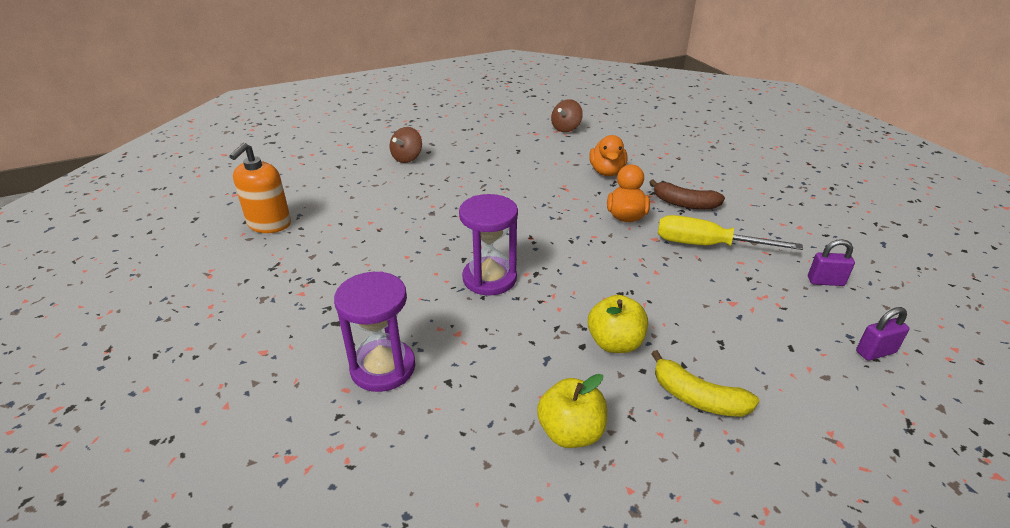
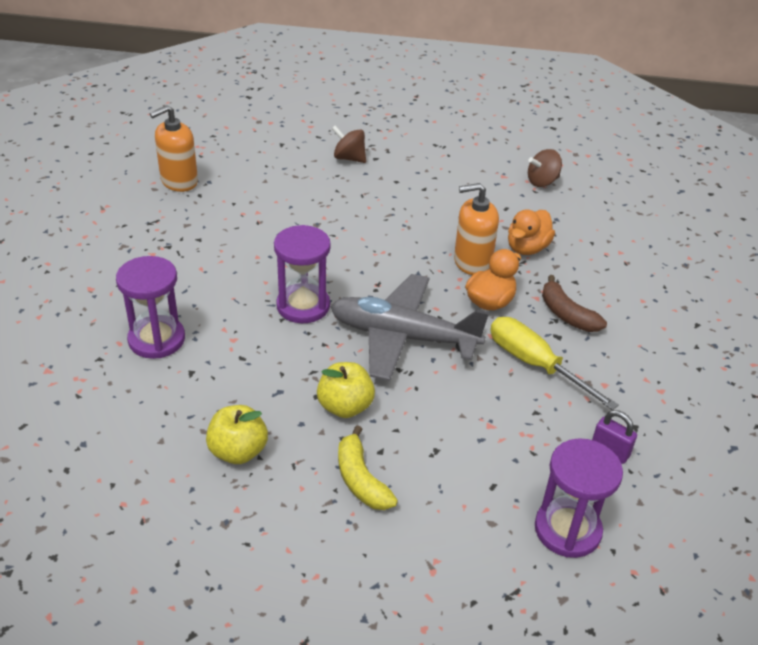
camera: 30 degrees right, 5 degrees up
brown spinning top [390,127,422,163] -> brown spinning top turned 60 degrees clockwise [332,126,366,163]
purple padlock [856,307,910,361] -> purple hourglass [535,438,623,558]
none -> grey plane [330,274,489,381]
none -> orange soap dispenser [454,183,499,275]

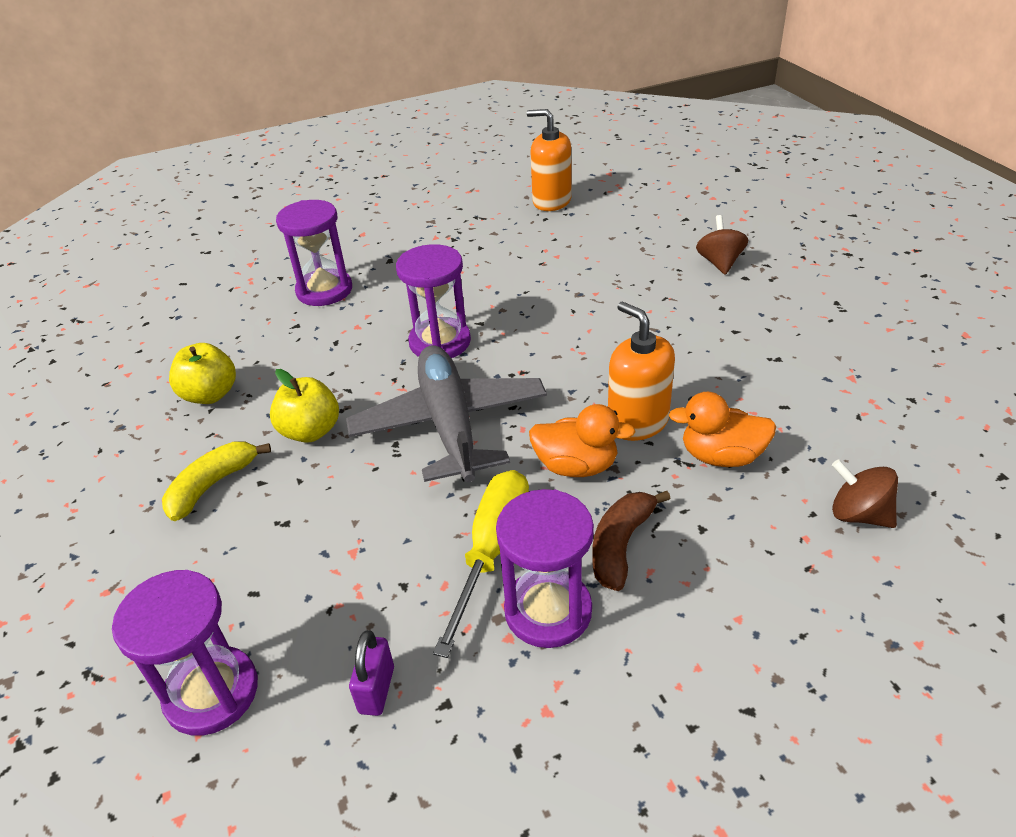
camera: 65 degrees right, 0 degrees up
brown spinning top [528,149,562,187] -> brown spinning top moved to [832,459,898,528]
none -> purple hourglass [496,489,594,648]

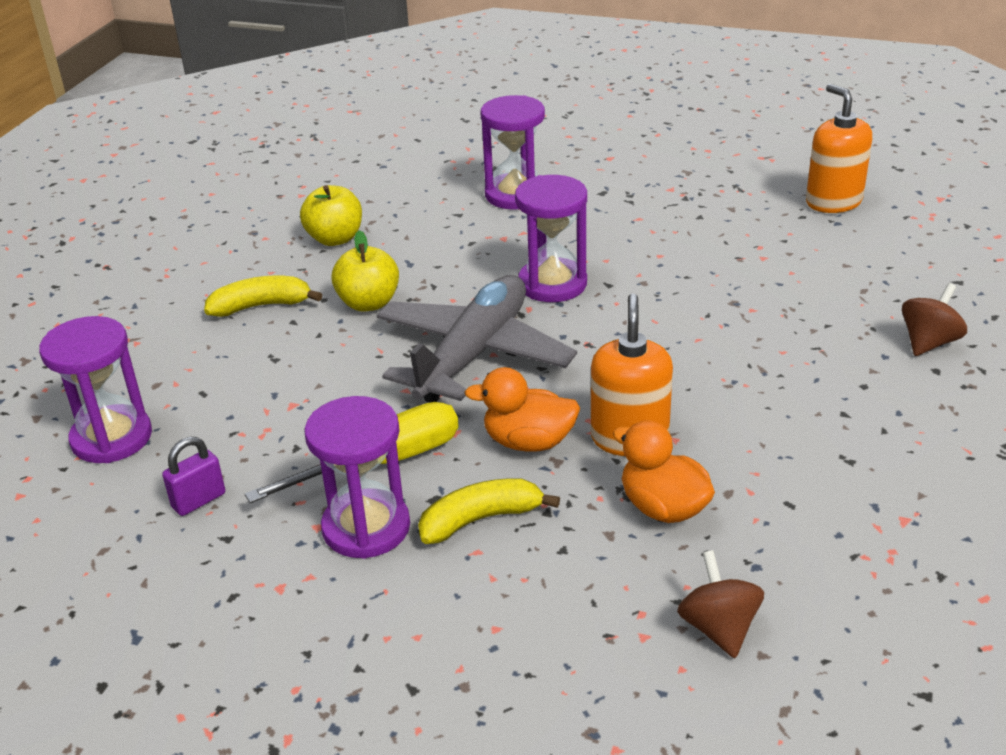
camera: 40 degrees right, 5 degrees down
orange duck [529,404,636,477] -> orange duck turned 135 degrees clockwise [465,367,580,452]
brown banana [592,491,671,591] -> yellow banana [418,478,560,544]

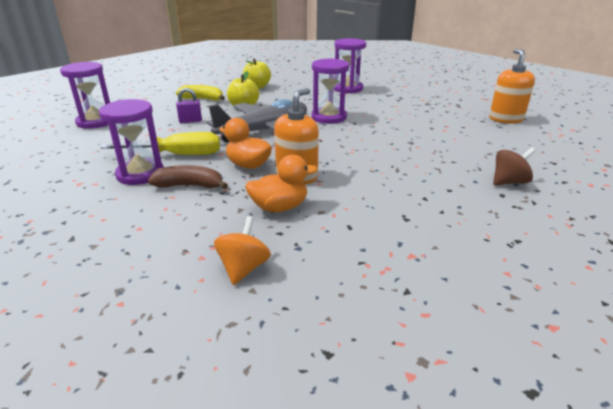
camera: 25 degrees right, 5 degrees down
purple padlock [162,437,225,516] -> purple padlock moved to [176,88,202,123]
yellow banana [418,478,560,544] -> brown banana [148,165,228,189]
orange duck [613,420,715,523] -> orange duck turned 90 degrees clockwise [245,155,318,212]
brown spinning top [677,550,764,658] -> orange spinning top [214,216,271,285]

